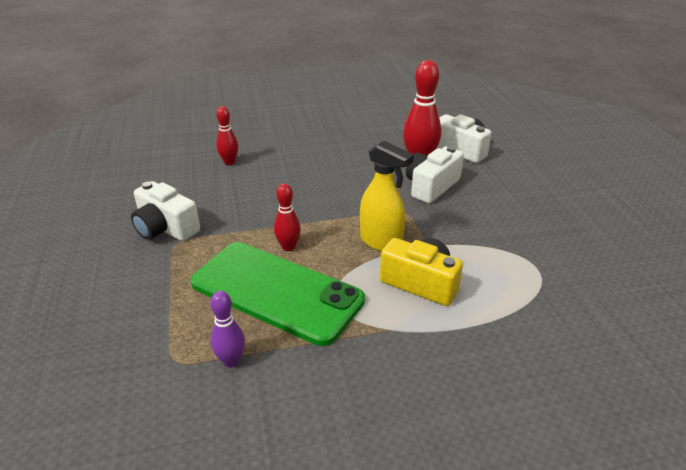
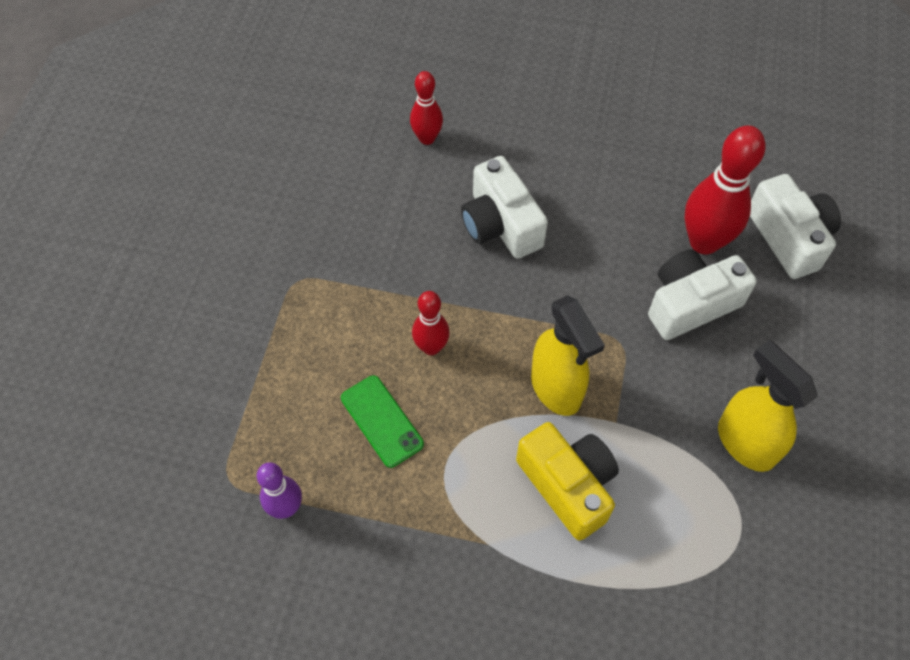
camera: 25 degrees right, 25 degrees up
white camera [131,181,200,241] -> white camera moved to [461,156,548,259]
green phone [190,242,365,346] -> green phone [341,375,424,468], size x0.43
none -> yellow spray bottle [718,340,818,472]

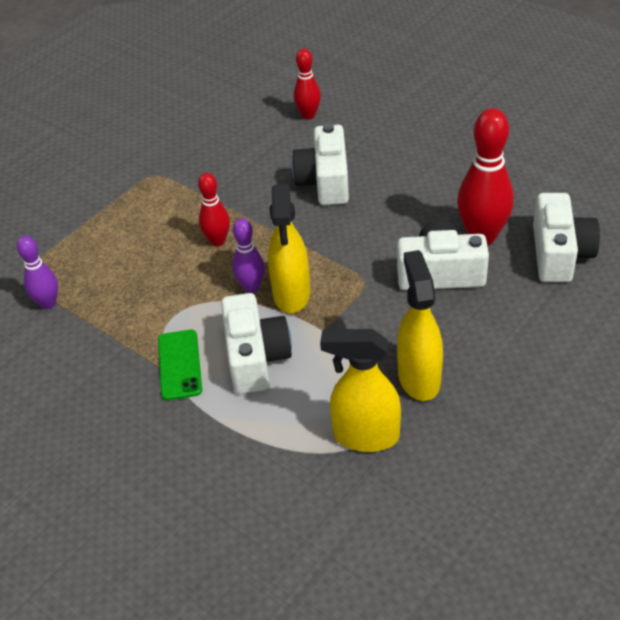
camera: 30 degrees right, 15 degrees down
green phone [341,375,424,468] -> green phone moved to [158,330,202,400]
yellow camera [516,422,619,540] -> white camera [221,293,292,394]
none -> purple bowling pin [232,218,265,293]
none -> yellow spray bottle [320,329,401,452]

